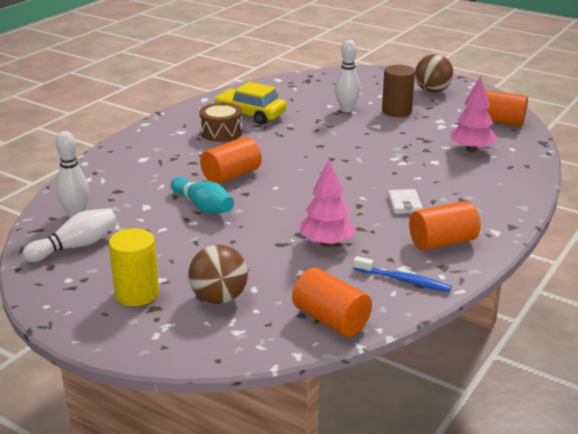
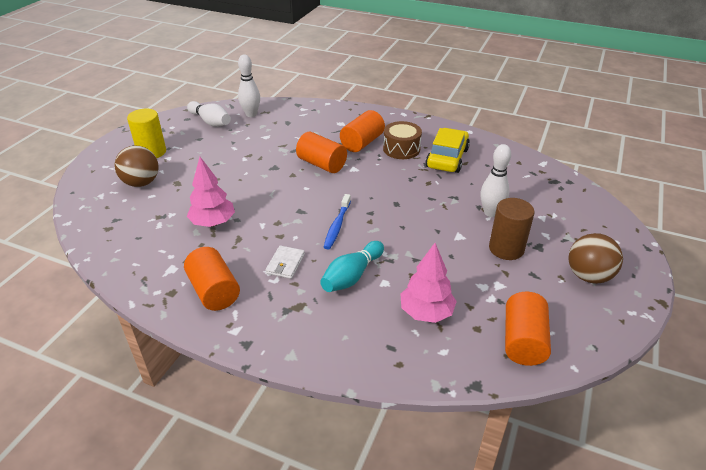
camera: 80 degrees right, 10 degrees up
turquoise bowling pin [171,177,234,214] -> turquoise bowling pin moved to [320,241,384,292]
orange cylinder [292,268,372,337] -> orange cylinder moved to [340,110,385,152]
blue toothbrush [353,256,452,292] -> blue toothbrush moved to [324,194,351,249]
white wallet [388,189,423,214] -> white wallet turned 60 degrees counterclockwise [266,245,305,279]

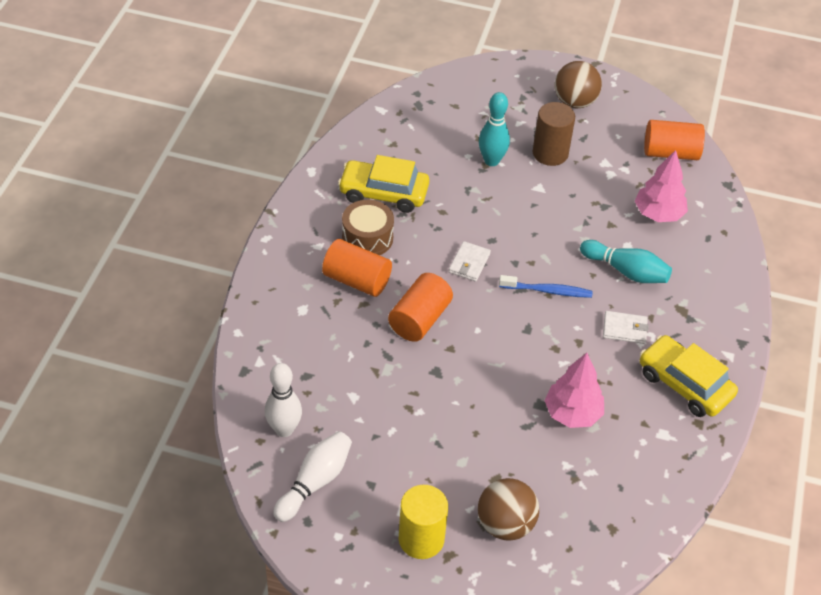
camera: 100 degrees left, 10 degrees up
orange cylinder [184,247,240,311] -> yellow car [640,335,738,417]
white bowling pin [481,144,511,217] -> turquoise bowling pin [479,92,510,166]
none -> white wallet [449,241,491,282]

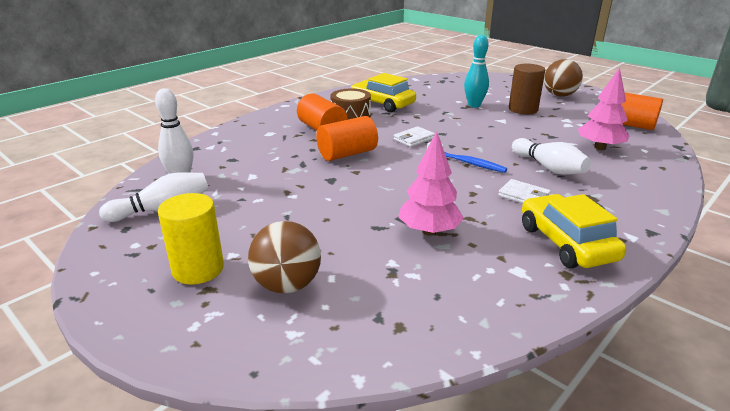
camera: 30 degrees right, 20 degrees down
turquoise bowling pin [580,240,672,283] -> white bowling pin [512,138,591,175]

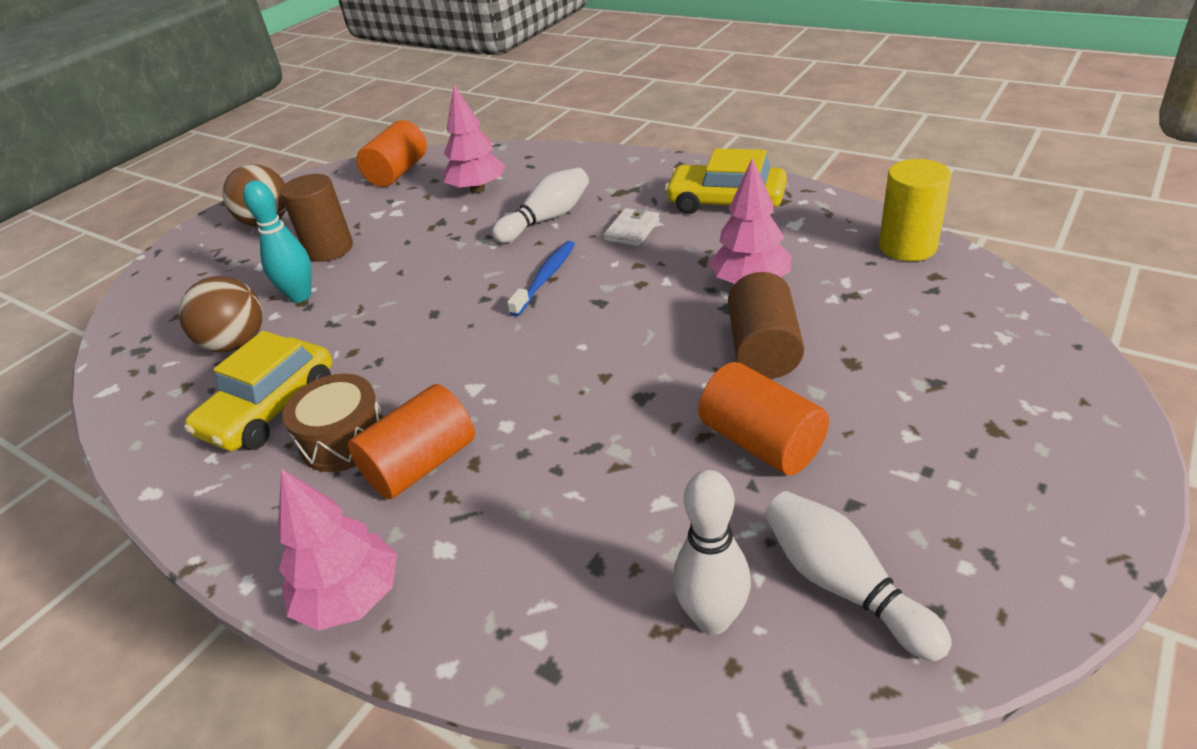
camera: 95 degrees left, 10 degrees up
yellow cylinder [158,193,224,285] -> yellow cylinder moved to [879,159,951,261]
brown ball [248,221,321,293] -> brown ball moved to [179,276,263,352]
orange cylinder [316,116,378,161] -> orange cylinder moved to [698,362,829,475]
white wallet [393,126,435,147] -> none
yellow car [522,194,626,268] -> yellow car turned 45 degrees clockwise [665,148,787,214]
none -> pink tree [278,469,397,631]
none -> brown cylinder [728,272,804,379]

